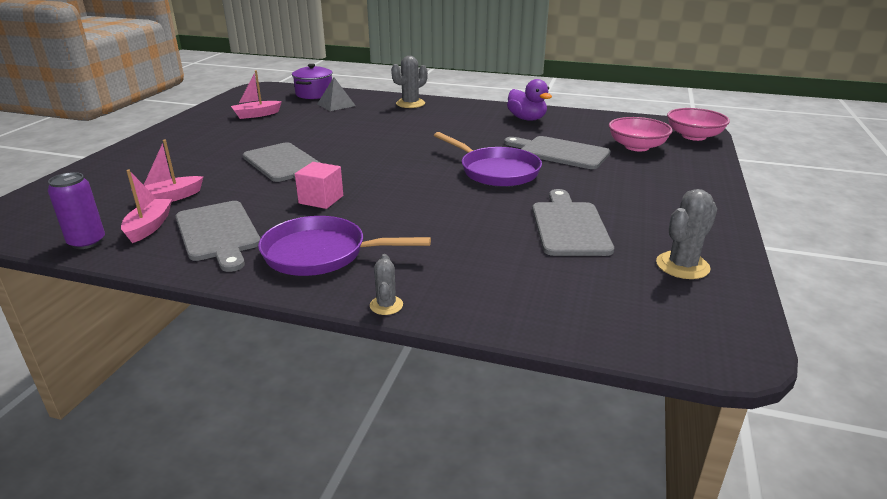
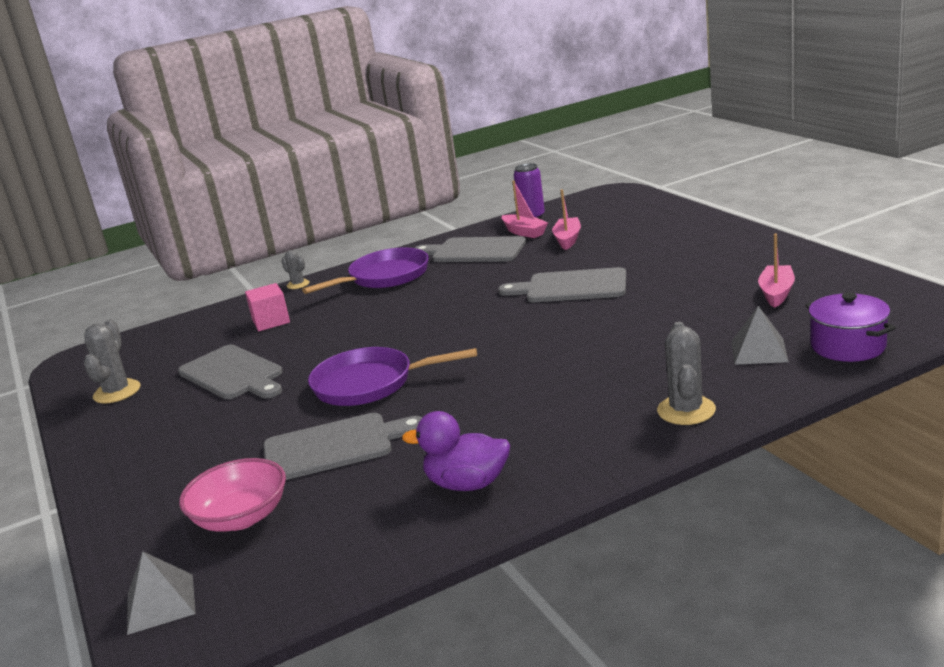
camera: 140 degrees right, 5 degrees down
pink cube [295,162,343,209] -> pink cube moved to [245,283,290,331]
pink bowl [667,108,730,141] -> grey pyramid [127,551,196,635]

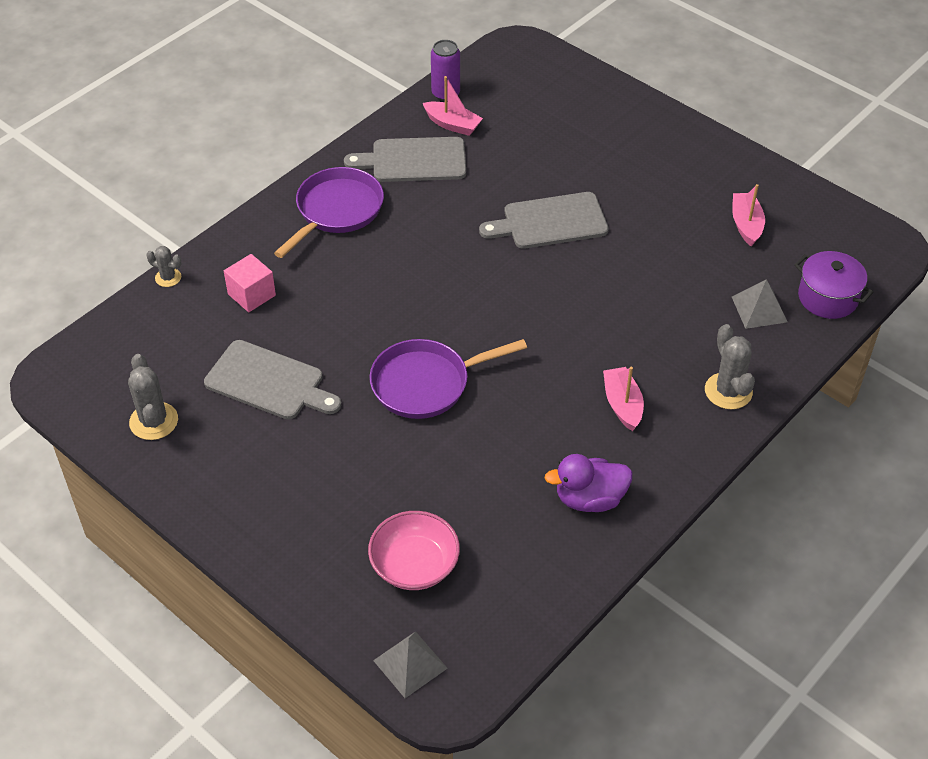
camera: 25 degrees left, 25 degrees up
grey cutting board [263,413,422,480] -> none
grey cactus [281,250,309,289] -> grey cactus moved to [146,246,182,287]
pink boat [552,189,581,250] -> pink boat moved to [603,367,644,431]

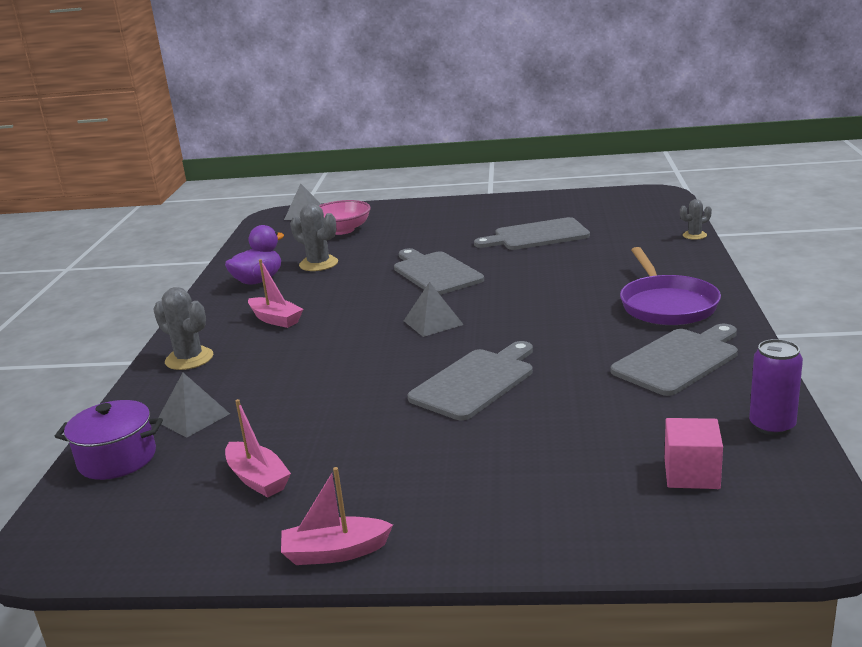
camera: 145 degrees right, 25 degrees down
grey cactus [128,354,178,440] -> grey cactus moved to [290,203,338,271]
pink cube [224,254,276,312] -> pink cube moved to [665,418,723,489]
purple pan [370,339,527,419] -> grey cutting board [394,248,484,295]
pink boat [423,76,483,136] -> pink boat moved to [281,467,393,565]
none -> grey pyramid [404,282,464,337]

